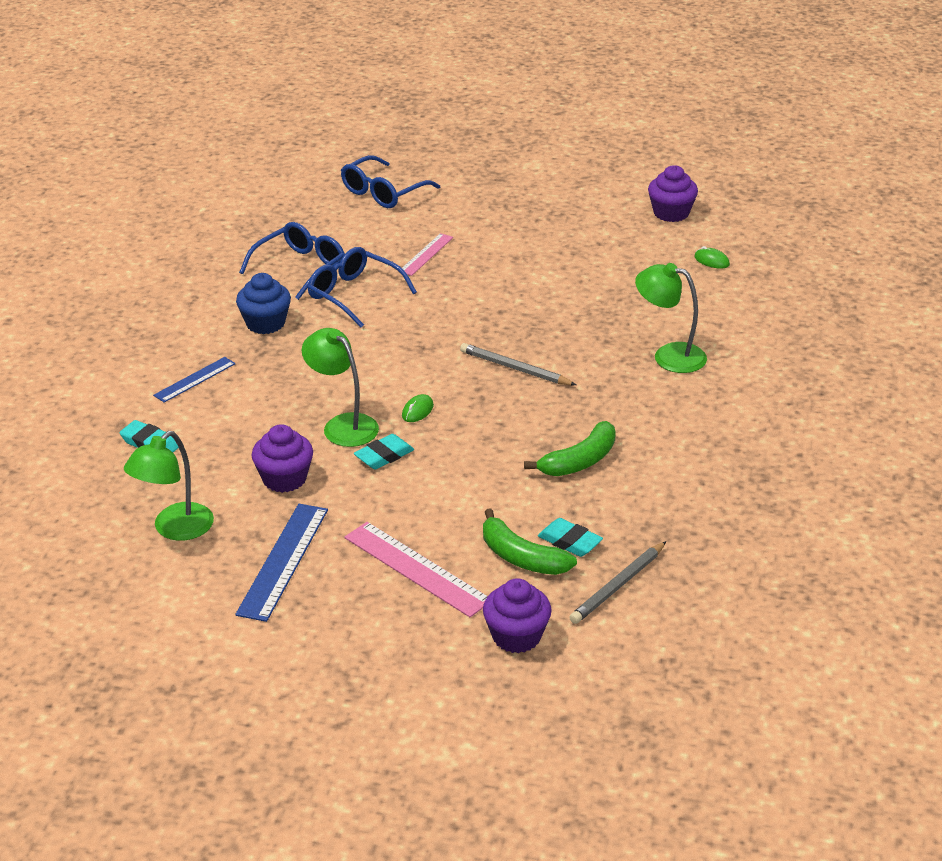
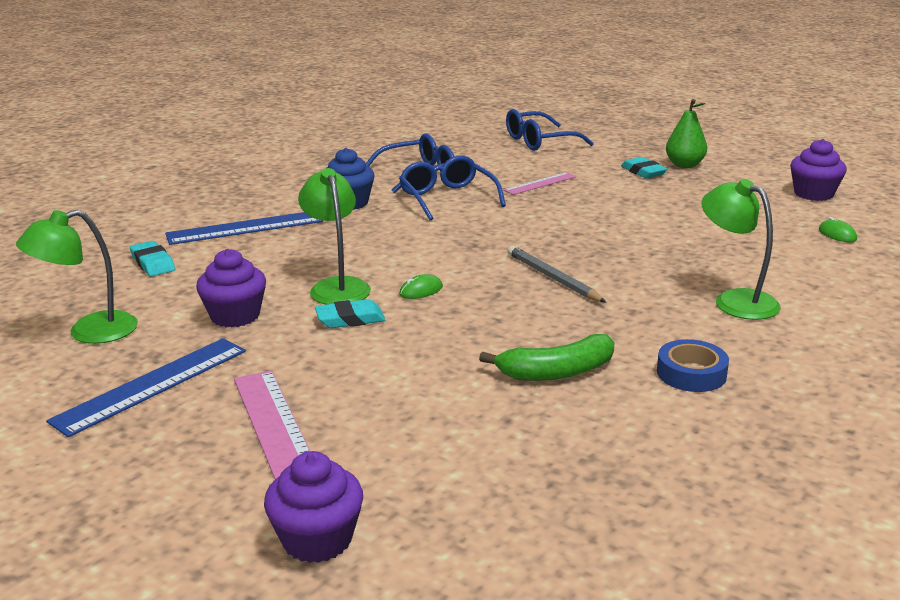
camera: 25 degrees right, 10 degrees down
blue ruler [153,357,236,402] -> blue ruler [165,212,323,245], size x1.67
green banana [483,508,577,575] -> none
turquoise eraser [538,518,603,557] -> turquoise eraser moved to [621,157,667,179]
grey pencil [569,541,667,624] -> none
none -> blue tape [657,339,729,392]
none -> green pear [666,99,707,168]

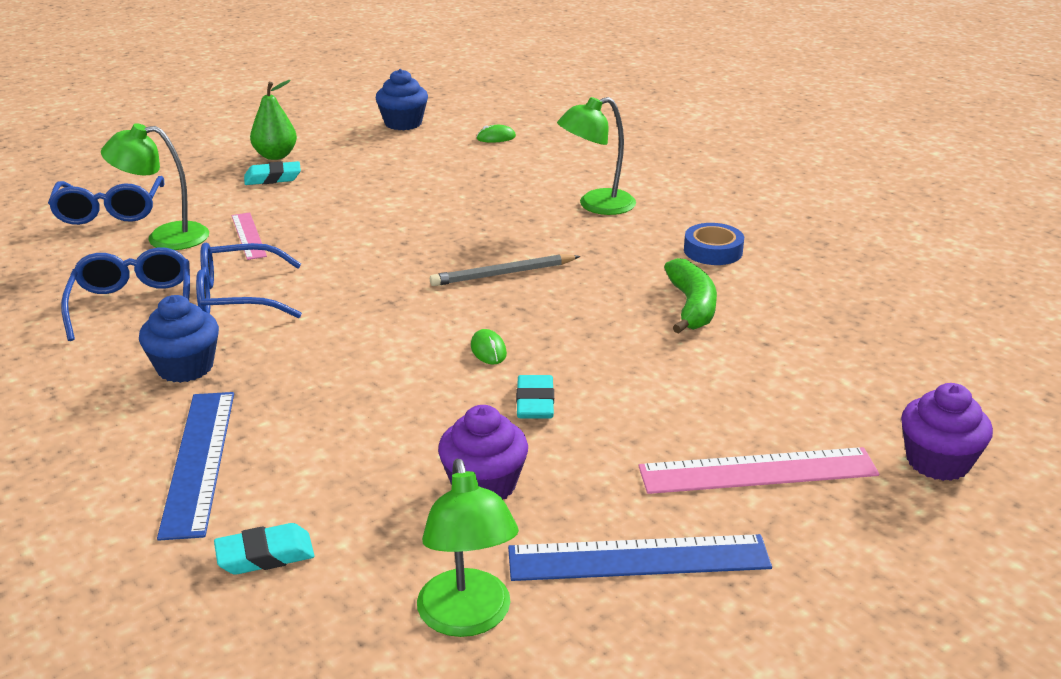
camera: 75 degrees left, 5 degrees up
blue ruler [46,338,246,437] -> blue ruler turned 60 degrees counterclockwise [508,534,772,581]
green lamp [298,168,371,305] -> green lamp moved to [101,123,209,250]
purple cupcake [790,139,847,201] -> blue cupcake [376,69,428,130]

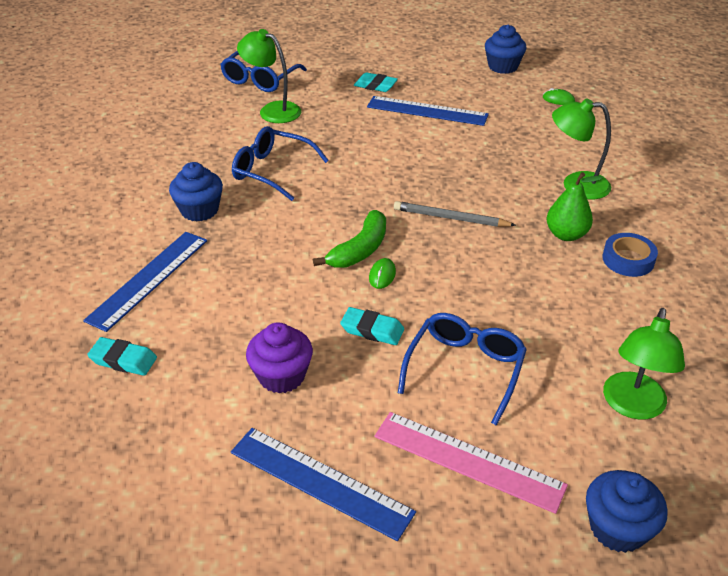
camera: 35 degrees right, 10 degrees up
blue glasses [61,247,190,341] -> blue glasses moved to [398,313,527,426]
pink ruler [232,212,267,260] -> none
green pear [250,80,297,160] -> green pear moved to [547,172,603,241]
green lamp [417,459,519,637] -> green lamp moved to [603,308,685,420]
turquoise eraser [516,375,554,419] -> turquoise eraser turned 75 degrees clockwise [340,307,404,345]
green banana [664,258,717,334] -> green banana moved to [313,210,386,268]
purple cupcake [901,383,993,481] -> blue cupcake [586,470,668,553]
none -> blue ruler [367,96,489,126]

